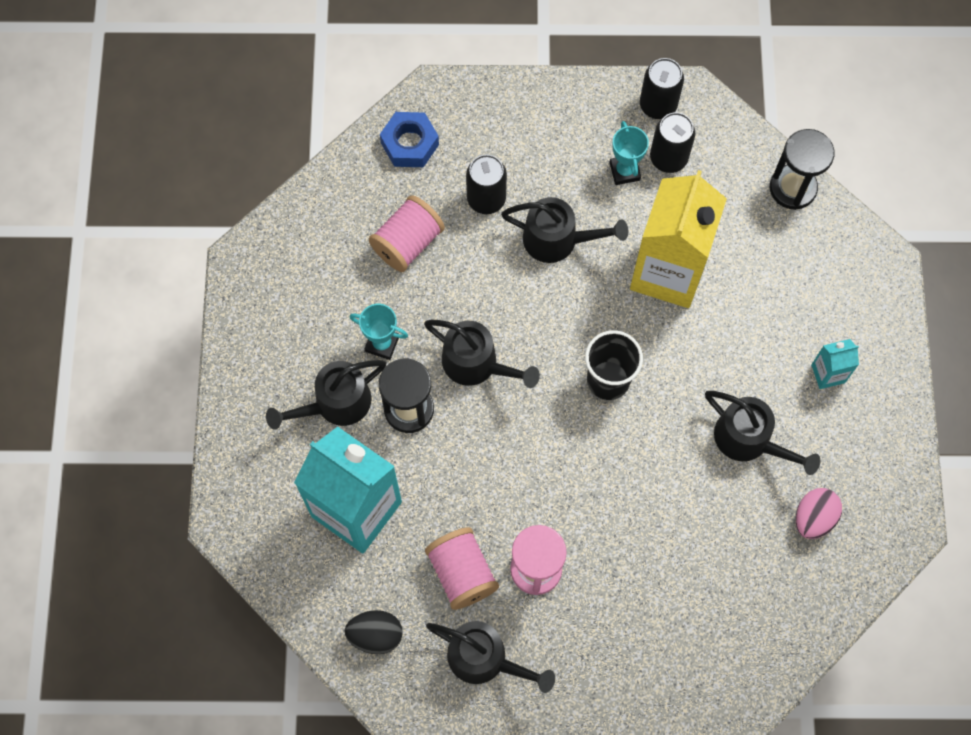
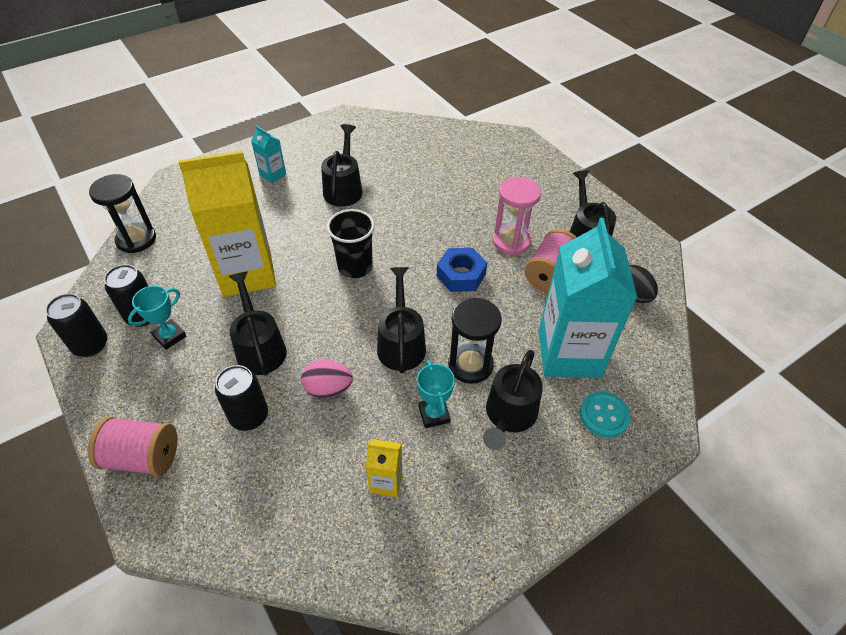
camera: 125 degrees left, 20 degrees down
black watering can [266,360,386,430] -> black watering can turned 90 degrees clockwise [483,350,543,450]
pink spool [369,195,445,272] -> pink spool moved to [88,417,177,476]
blue nut [380,112,439,167] -> blue nut moved to [437,248,487,292]
pink egg [796,488,842,539] -> pink egg moved to [301,360,353,398]
none -> yellow carton [366,439,402,497]
none -> turquoise button [580,392,631,438]

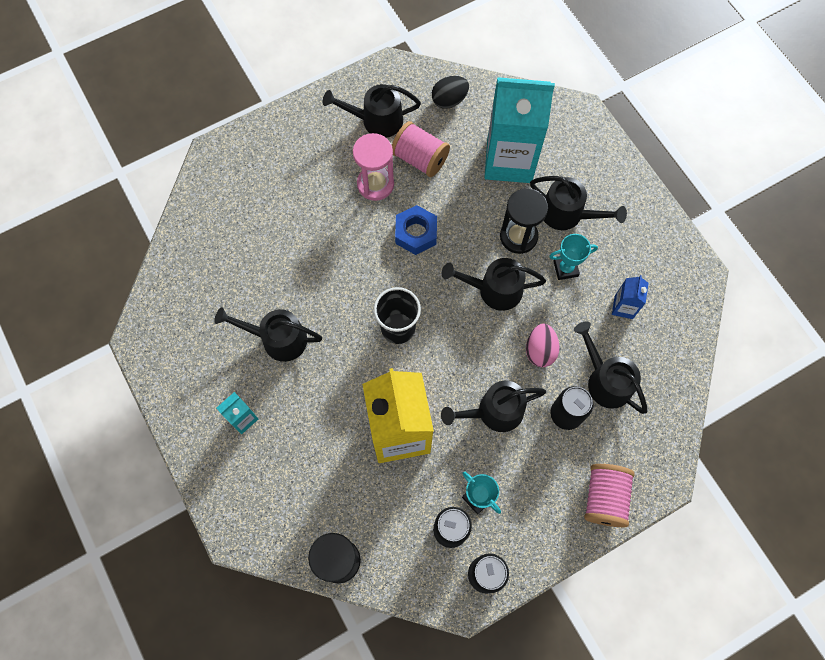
camera: 85 degrees left, 20 degrees up
yellow carton [366,439,402,497] -> blue carton [612,275,649,319]
turquoise button [580,392,631,438] -> none
none -> black watering can [574,322,647,414]

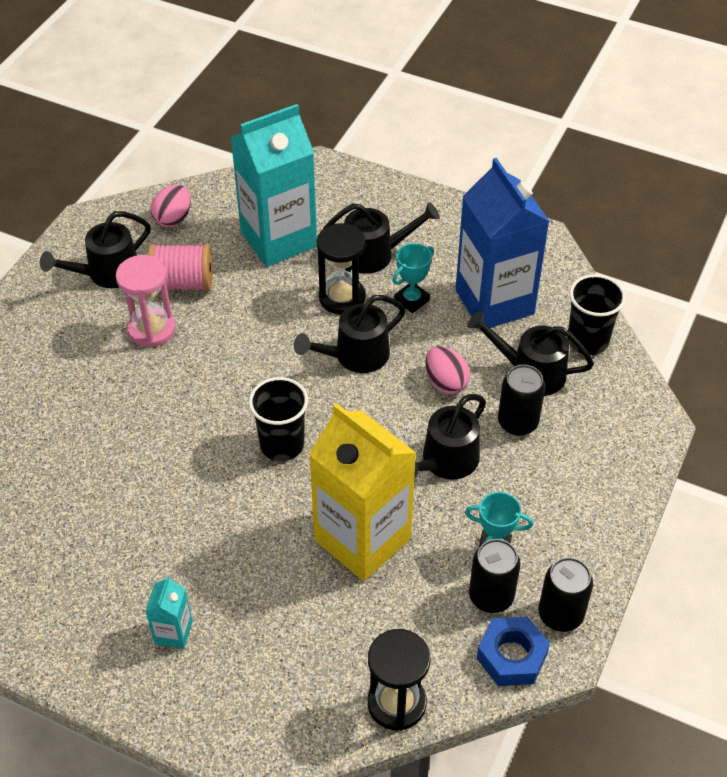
camera: 35 degrees left, 20 degrees down
black watering can [214,307,322,362] -> none
blue nut [395,205,437,255] -> blue nut moved to [477,616,550,686]
black egg [432,76,469,109] -> pink egg [151,185,191,227]
pink spool [584,464,634,527] -> none
blue carton [612,275,649,319] -> blue carton [455,158,550,331], size x2.34
none -> black cup [567,274,626,355]

